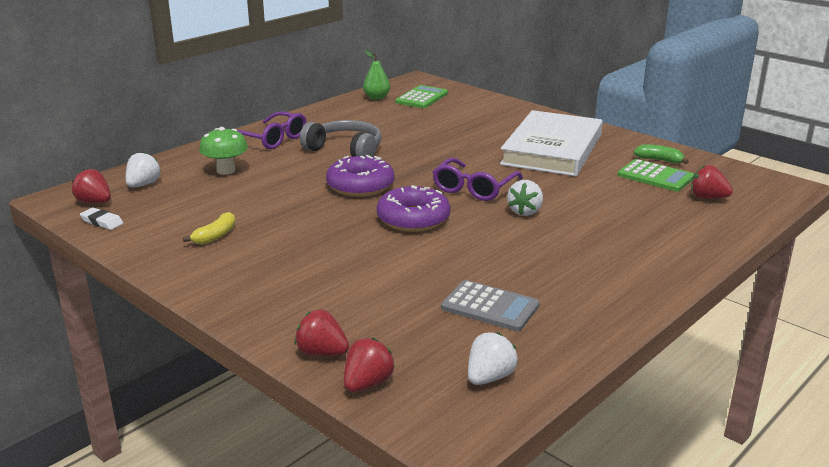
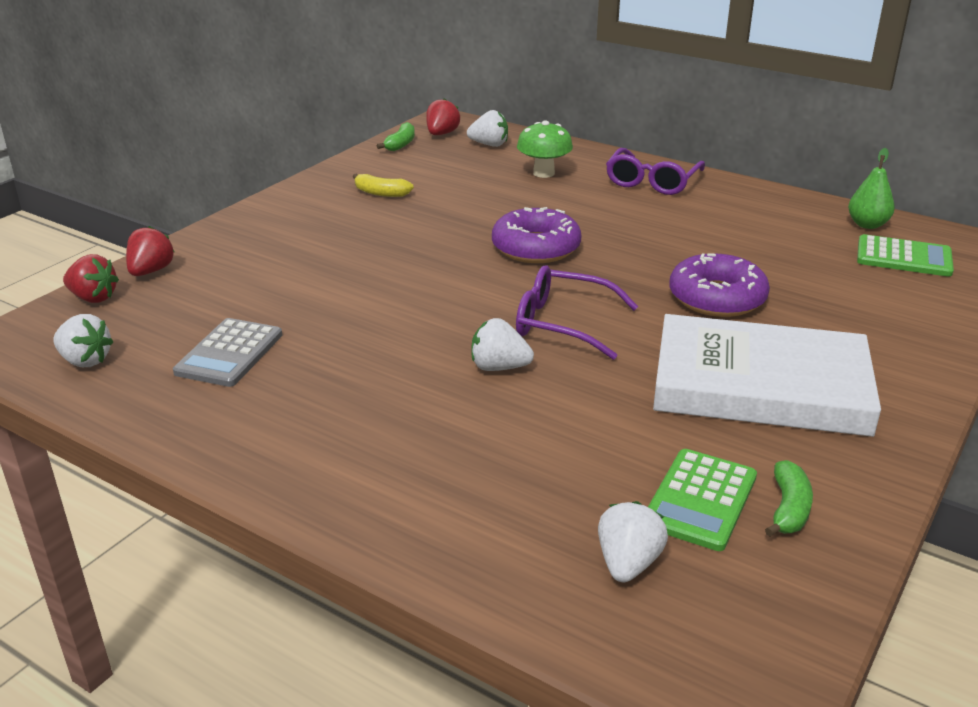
camera: 80 degrees right, 5 degrees up
white eraser [80,207,123,230] -> green banana [377,122,415,151]
grey headphones [300,120,382,157] -> none
purple donut [377,185,451,232] -> purple donut moved to [669,253,770,317]
red strawberry [691,165,733,199] -> white strawberry [598,501,668,582]

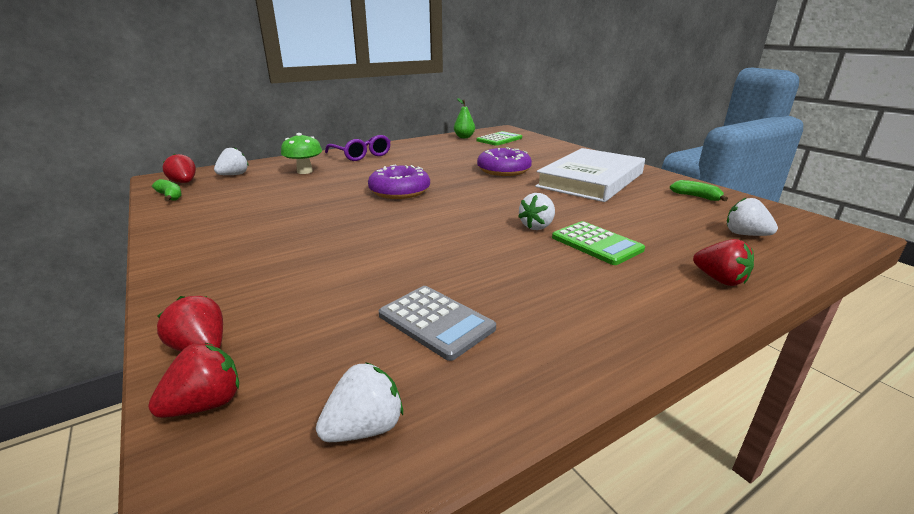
camera: 65 degrees left, 5 degrees down
yellow banana [353,174,414,197] -> none
purple glasses [516,265,638,360] -> none
green calculator [648,449,757,551] -> green calculator moved to [552,221,645,265]
none -> red strawberry [693,239,754,286]

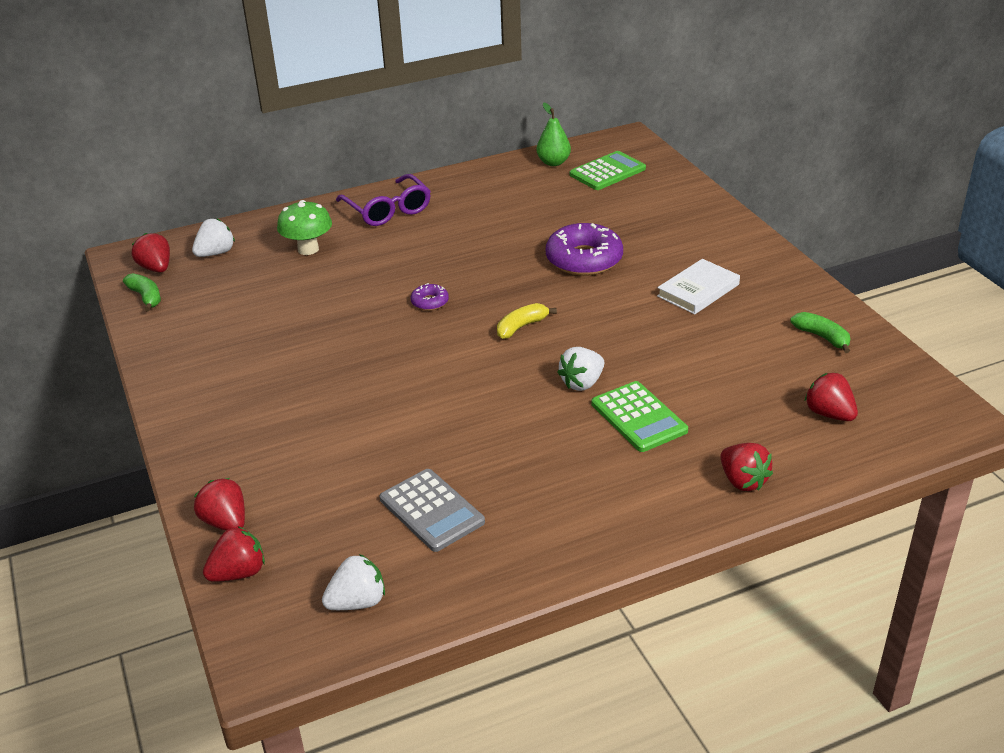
camera: 10 degrees right, 10 degrees up
purple donut [368,164,430,199] -> purple donut [411,283,449,311], size x0.47
white book [535,148,645,202] -> white book [657,259,740,314], size x0.49
white strawberry [727,197,778,236] -> red strawberry [805,373,858,421]
none -> yellow banana [497,303,557,339]

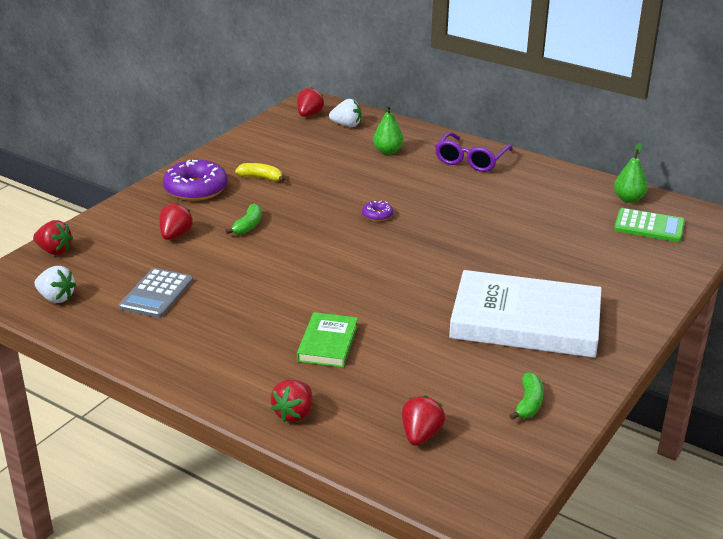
camera: 55 degrees right, 5 degrees down
green banana [123,273,161,311] -> green banana moved to [225,203,262,235]
red strawberry [194,478,245,531] -> red strawberry moved to [159,203,193,240]
green mushroom [277,200,332,255] -> green pear [373,105,403,155]
yellow banana [497,303,557,339] -> yellow banana moved to [235,163,285,182]
purple donut [546,223,623,276] -> purple donut moved to [163,160,228,201]
white strawberry [557,347,604,391] -> none
green calculator [591,381,688,452] -> green book [297,312,358,368]
white book [657,259,740,314] -> white book [449,270,602,358], size x2.06

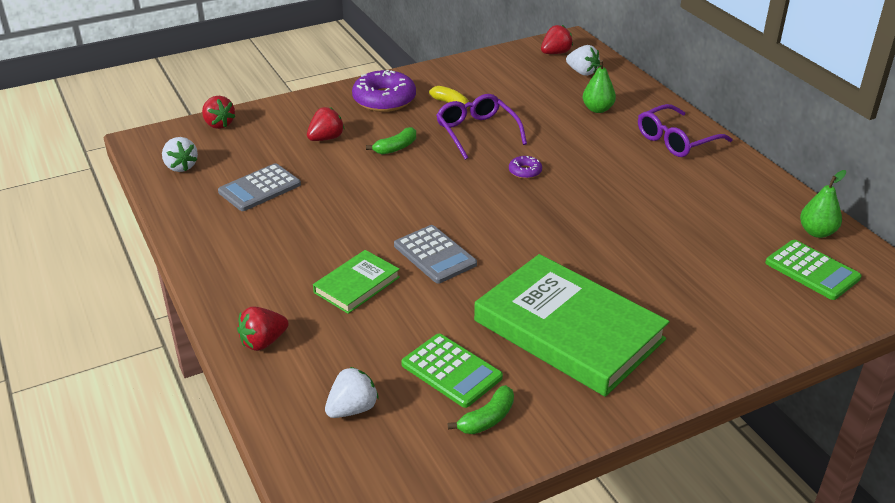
camera: 30 degrees right, 5 degrees up
red strawberry [402,396,445,446] -> white strawberry [325,367,379,418]
white book [449,270,602,358] -> green book [474,254,669,397]
none -> grey calculator [394,225,477,284]
none -> green calculator [401,334,503,408]
none -> purple glasses [436,94,527,160]

